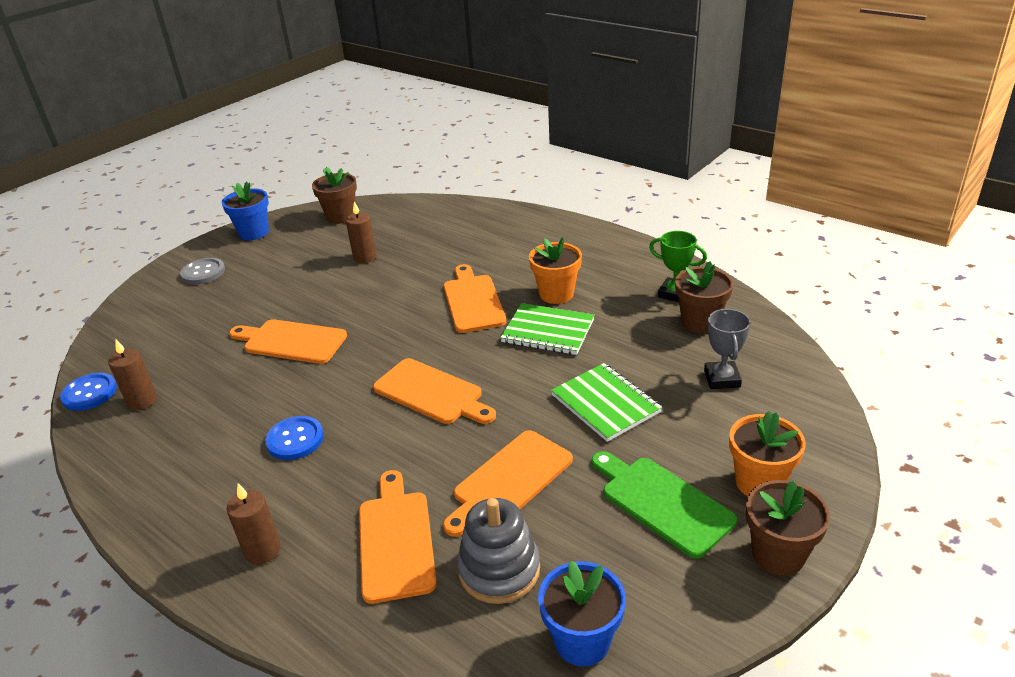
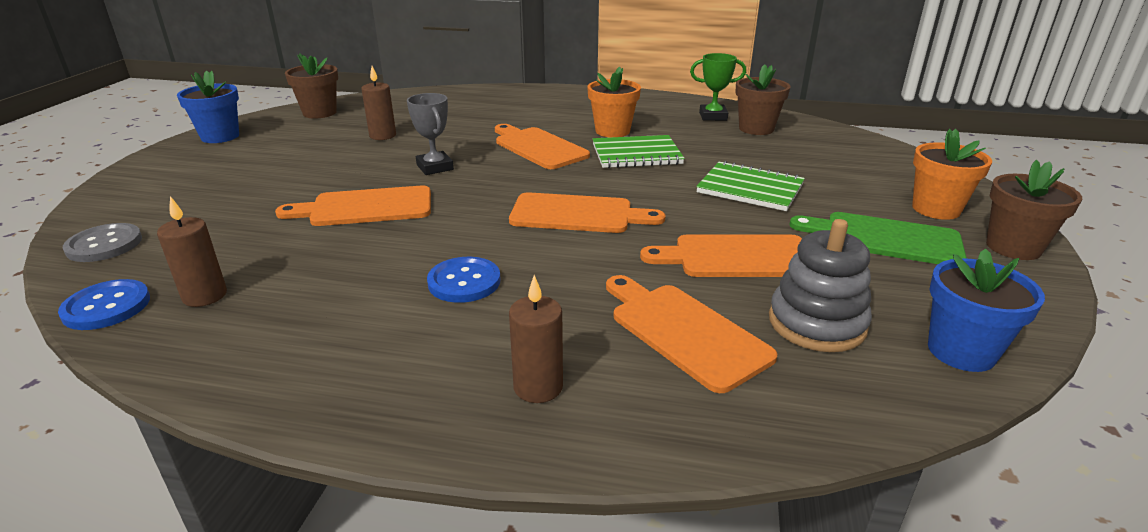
camera: 30 degrees left, 5 degrees down
grey button [180,258,225,284] -> grey button moved to [63,223,142,262]
orange cutting board [443,430,573,537] -> orange cutting board turned 75 degrees clockwise [640,234,802,277]
grey trophy [704,309,751,389] -> grey trophy moved to [407,93,454,175]

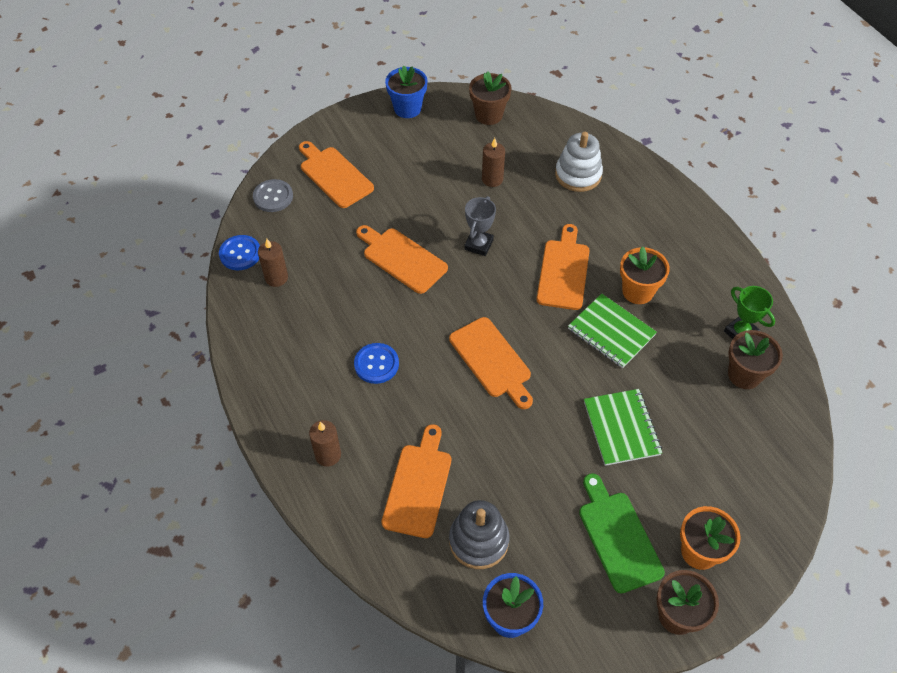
camera: 50 degrees right, 25 degrees up
orange cutting board [640,234,802,277] -> orange cutting board moved to [299,141,374,208]
none -> white stacking toy [555,132,603,192]

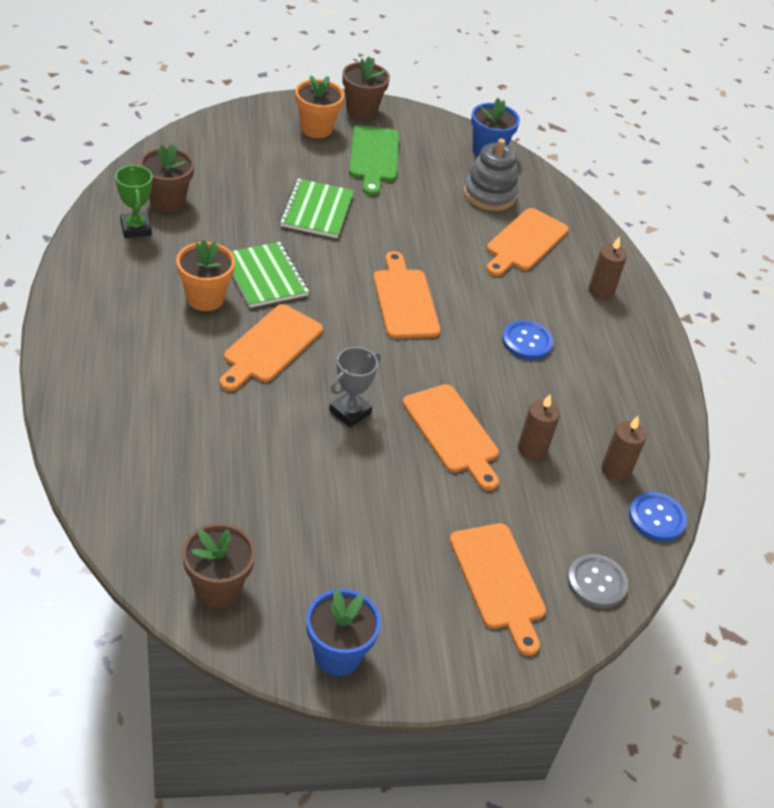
camera: 165 degrees left, 10 degrees down
brown candle [482,138,505,187] -> brown candle moved to [518,394,560,460]
white stacking toy [555,132,603,192] -> none

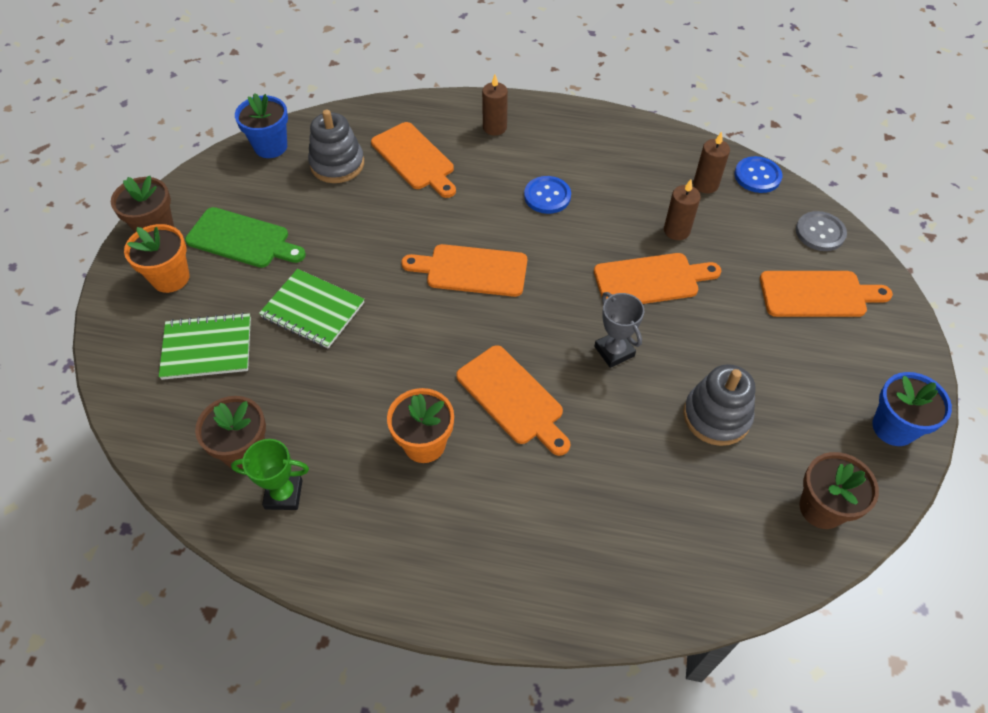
camera: 65 degrees left, 10 degrees up
green notebook [231,242,309,308] -> green notebook moved to [159,312,251,380]
none -> grey stacking toy [683,364,756,446]

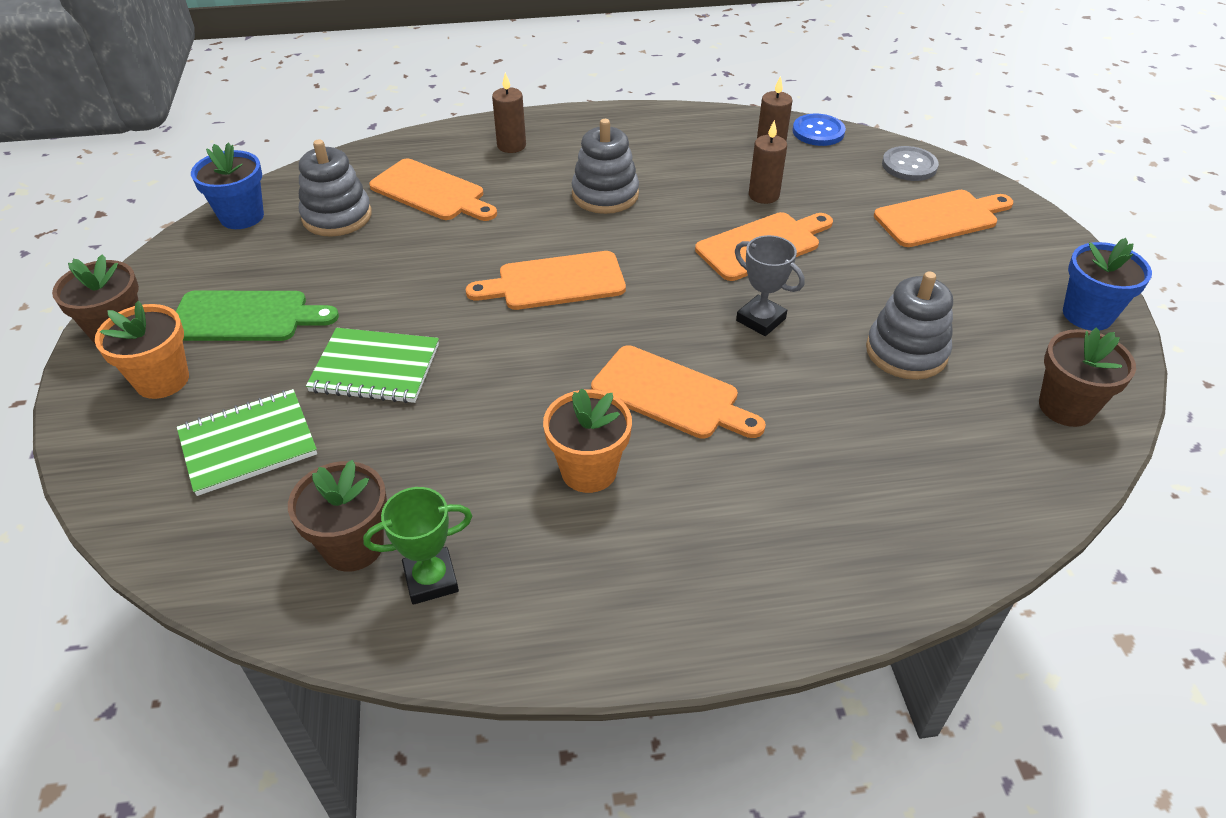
camera: 20 degrees left, 10 degrees down
blue button [524,176,571,214] -> grey stacking toy [571,119,639,214]

